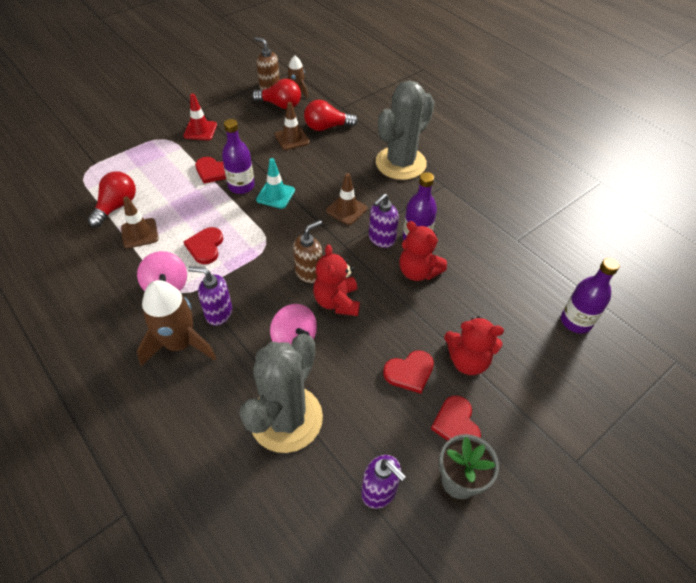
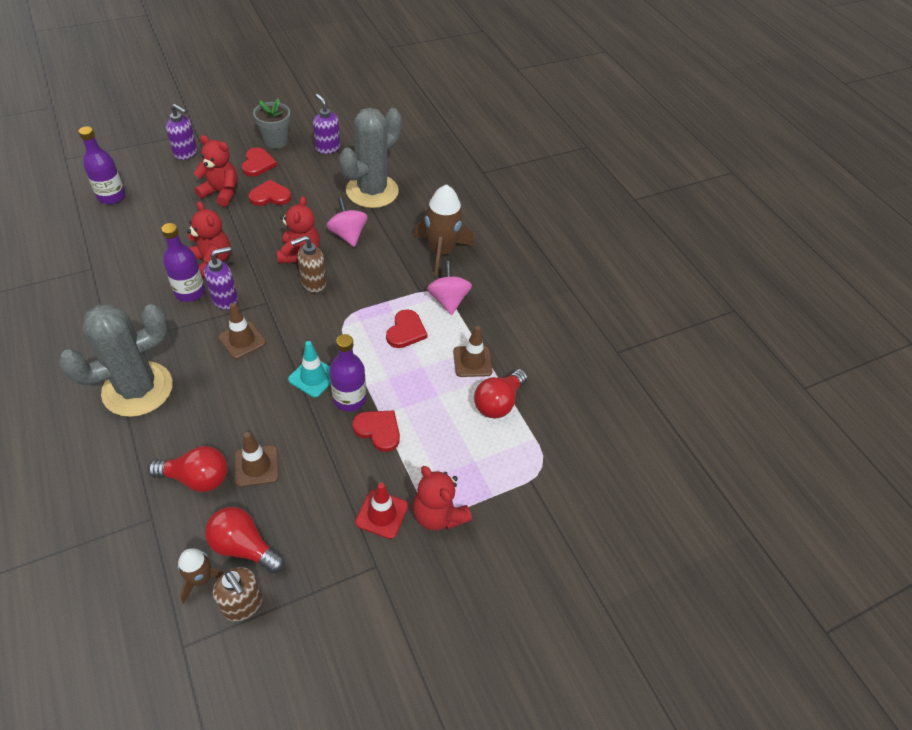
camera: 170 degrees left, 0 degrees up
purple soap dispenser [188,266,232,326] -> purple soap dispenser moved to [166,104,197,160]
none -> red teddy bear [413,466,472,531]

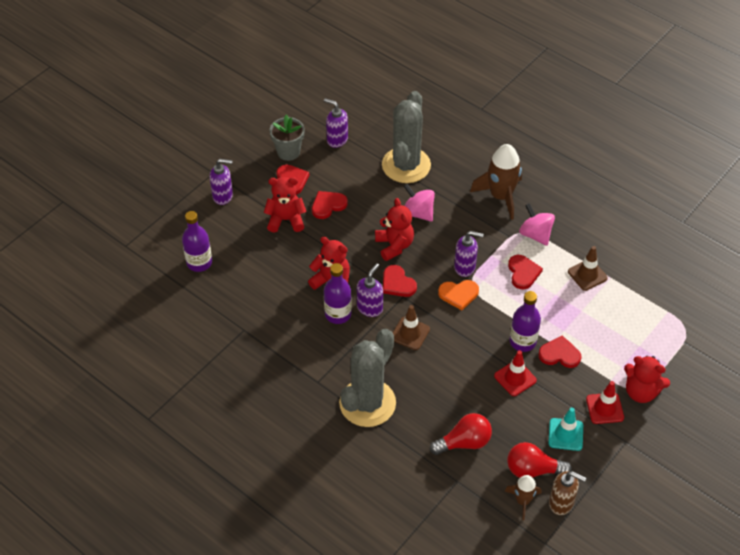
camera: 20 degrees left, 0 degrees up
brown traffic cone [235,432,279,487] -> none
turquoise traffic cone [288,341,331,398] -> turquoise traffic cone moved to [548,407,583,451]
brown soap dispenser [291,236,326,293] -> none
red light bulb [474,369,527,419] -> none
none -> red heart [383,265,417,297]
none -> orange heart [438,280,479,310]
none -> purple soap dispenser [454,231,484,277]
none -> red traffic cone [494,350,537,396]

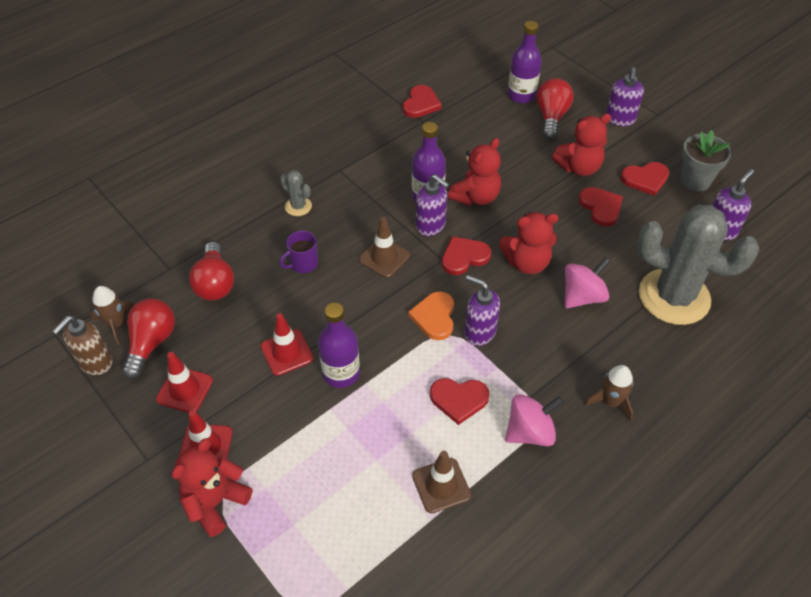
camera: 100 degrees right, 0 degrees up
red teddy bear [264,177,307,233] -> red teddy bear turned 60 degrees clockwise [552,113,611,176]
grey cactus [339,329,396,427] -> grey cactus [280,170,312,216], size x0.42
purple soap dispenser [454,231,484,277] -> purple soap dispenser turned 105 degrees clockwise [465,275,500,346]
brown rocket [470,144,522,220] -> brown rocket [584,365,633,422], size x0.56
red heart [538,335,582,368] -> red heart moved to [403,85,442,118]
turquoise traffic cone [548,407,583,451] -> red traffic cone [156,352,213,413]
none -> purple mug [280,231,318,273]
none -> red light bulb [536,78,574,139]

